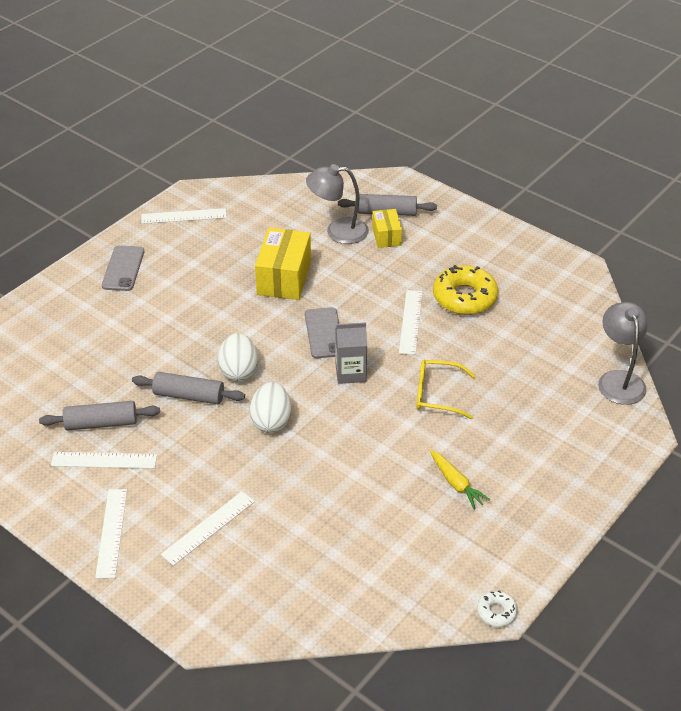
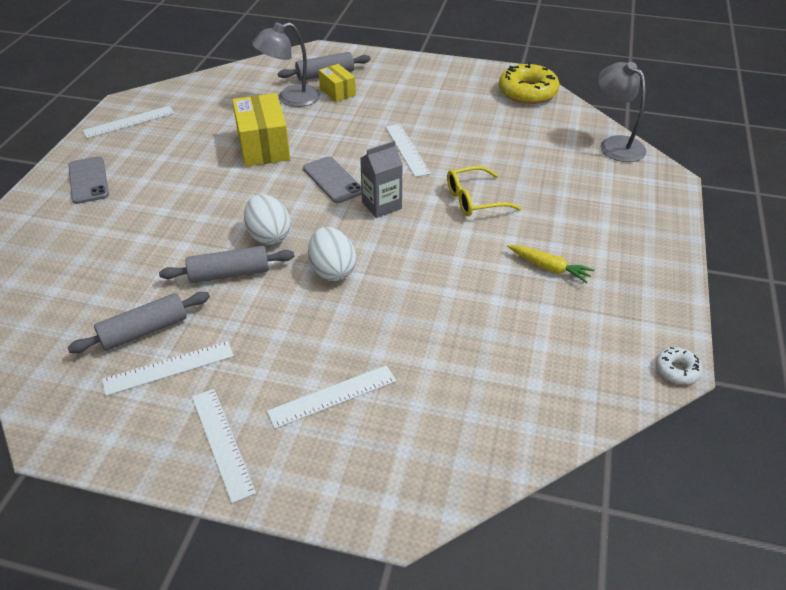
camera: 25 degrees left, 0 degrees up
white ruler [161,491,255,566] -> white ruler turned 45 degrees clockwise [267,365,396,429]
yellow donut [433,265,498,315] -> yellow donut moved to [499,62,559,104]

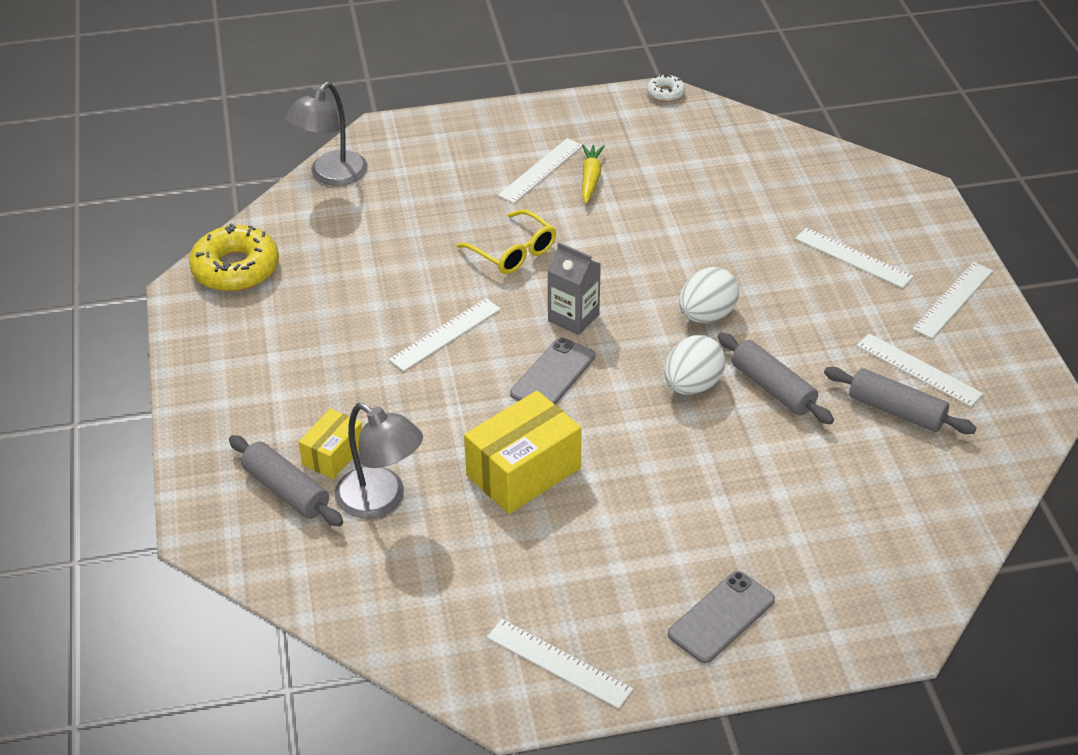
camera: 115 degrees left, 0 degrees up
none -> white ruler [498,138,582,203]

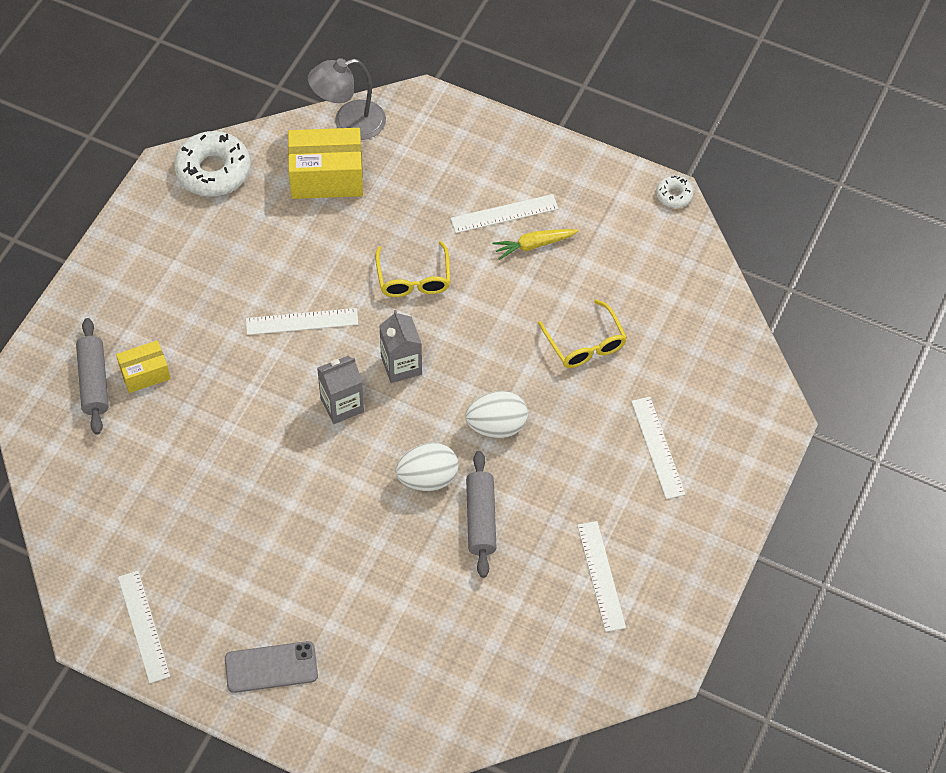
camera: 35 degrees right, 15 degrees up
yellow donut [189,223,279,292] -> white donut [174,131,251,196]
grey lamp [335,403,423,518] -> none
yellow box [464,391,581,514] -> yellow box moved to [288,128,363,199]
grey phone [510,337,596,405] -> grey carton [317,355,364,424]
yellow carrot [582,144,605,204] -> yellow carrot turned 150 degrees counterclockwise [493,229,579,260]
grey rolling pin [824,367,976,434] -> none
white ruler [912,262,993,339] -> none
none -> yellow glasses [538,299,627,368]

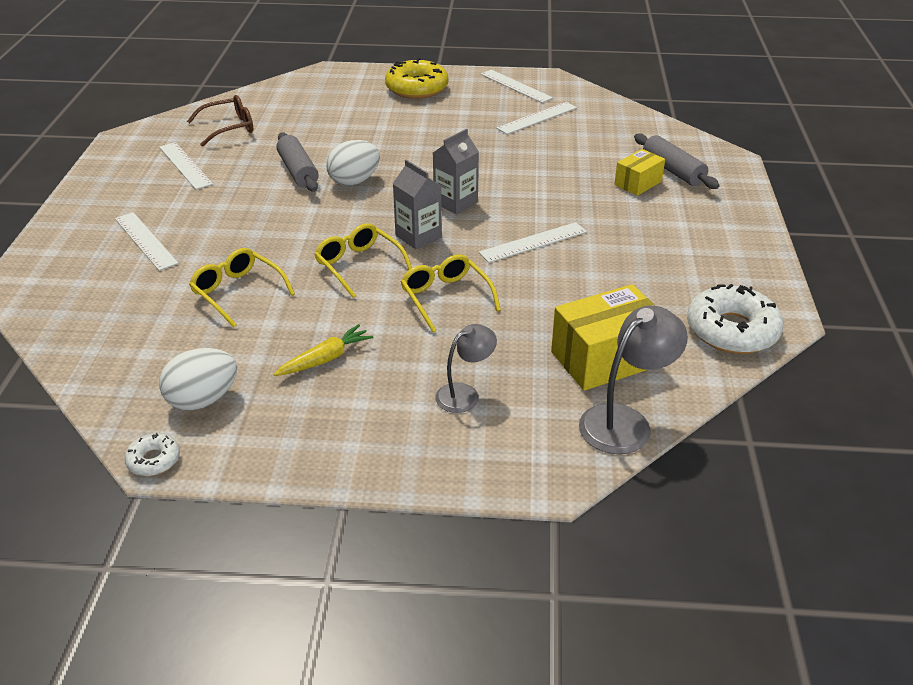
camera: 160 degrees right, 20 degrees down
grey phone [225,641,318,693] -> yellow donut [385,58,448,99]
white ruler [450,194,559,233] -> white ruler moved to [496,102,577,134]
white egg [465,391,528,438] -> white egg moved to [159,348,237,410]
none -> brown glasses [187,95,253,147]
none -> yellow glasses [314,223,412,298]
none -> grey lamp [435,324,497,413]

